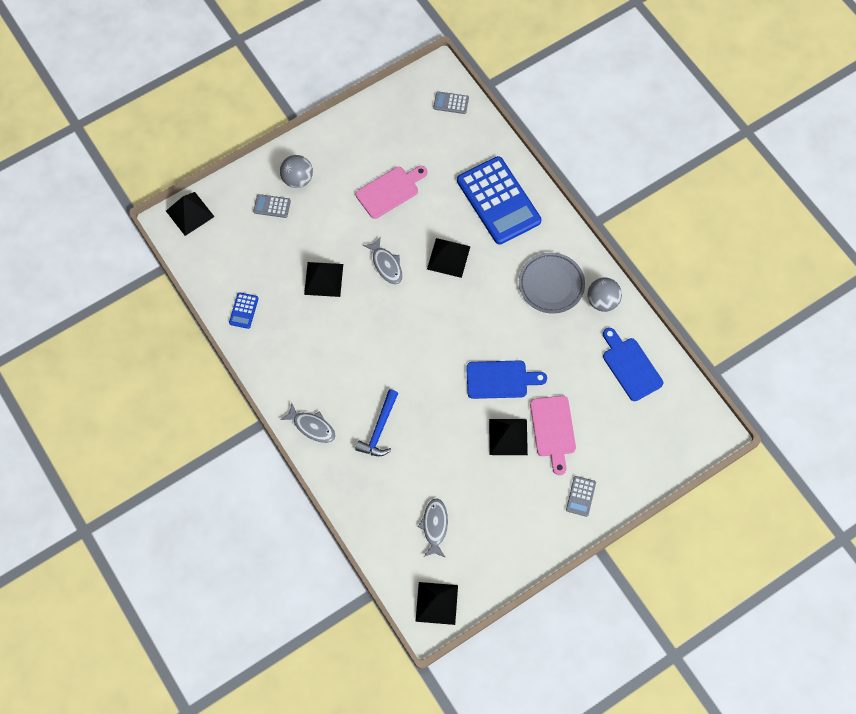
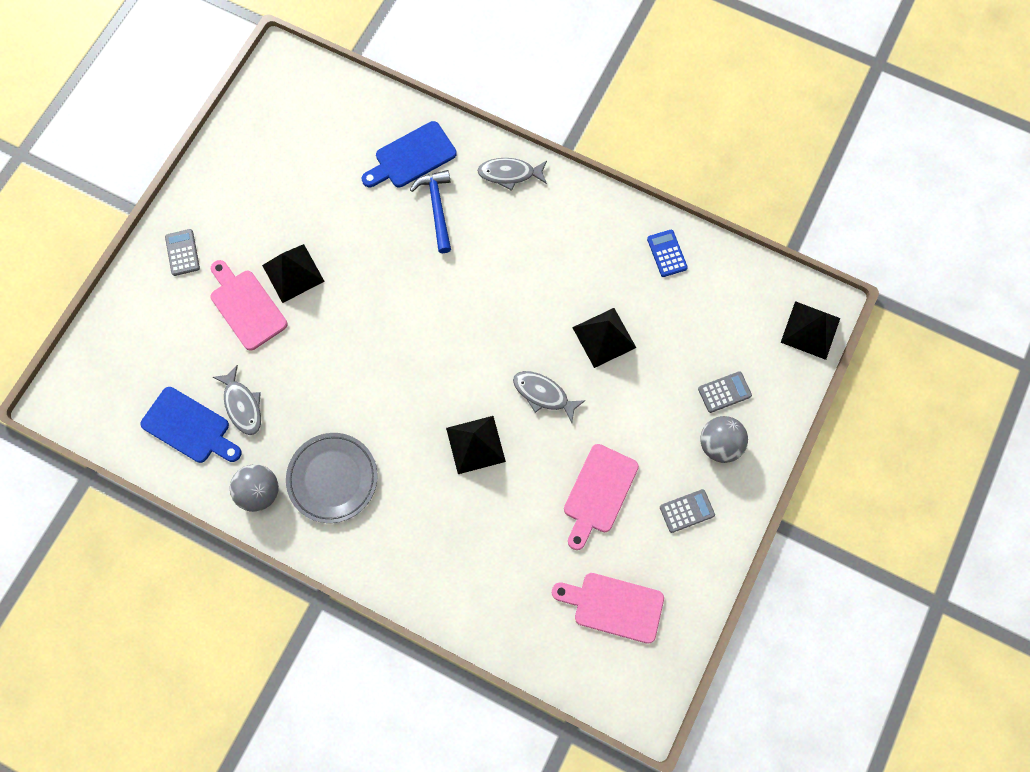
camera: 150 degrees right, 5 degrees up
black pyramid [415,582,458,625] -> none
grey fish [418,498,448,558] -> grey fish moved to [213,365,261,435]
grey calculator [433,91,469,114] -> grey calculator moved to [660,489,715,533]
blue calculator [457,156,541,245] -> none
blue cutting board [466,360,547,399] -> blue cutting board moved to [362,121,457,187]
none -> pink cutting board [552,573,664,644]

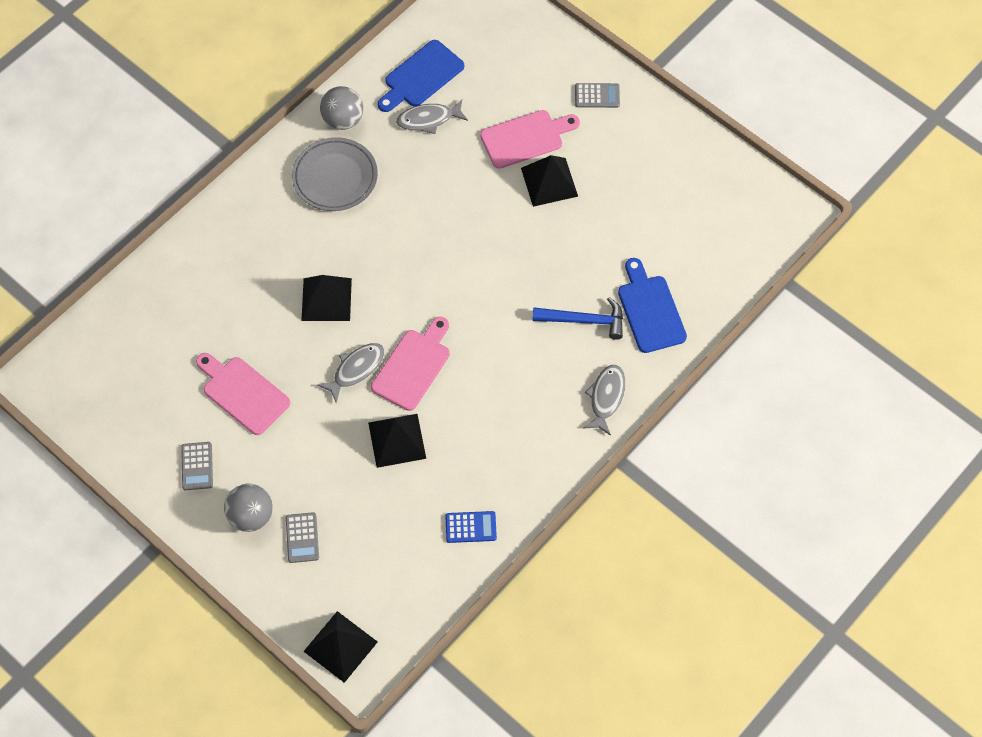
camera: 105 degrees right, 10 degrees down
pink cutting board [552,573,664,644] -> pink cutting board moved to [371,317,450,411]

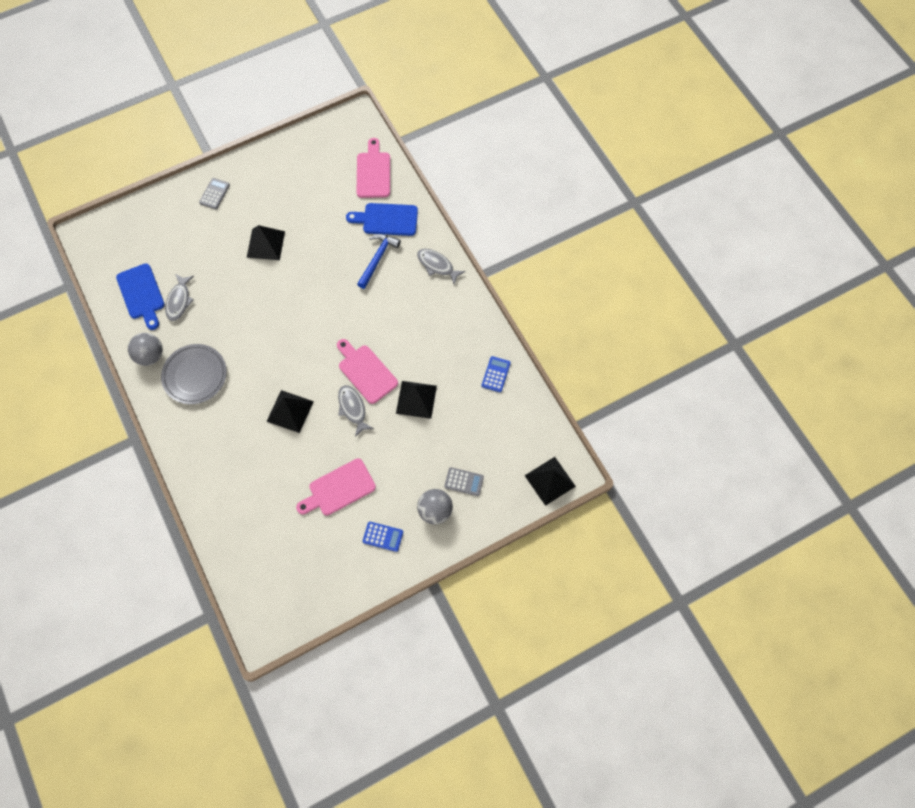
camera: 70 degrees left, 5 degrees up
grey calculator [181,442,213,490] -> blue calculator [363,522,403,552]
pink cutting board [480,110,580,169] -> pink cutting board moved to [357,138,390,198]

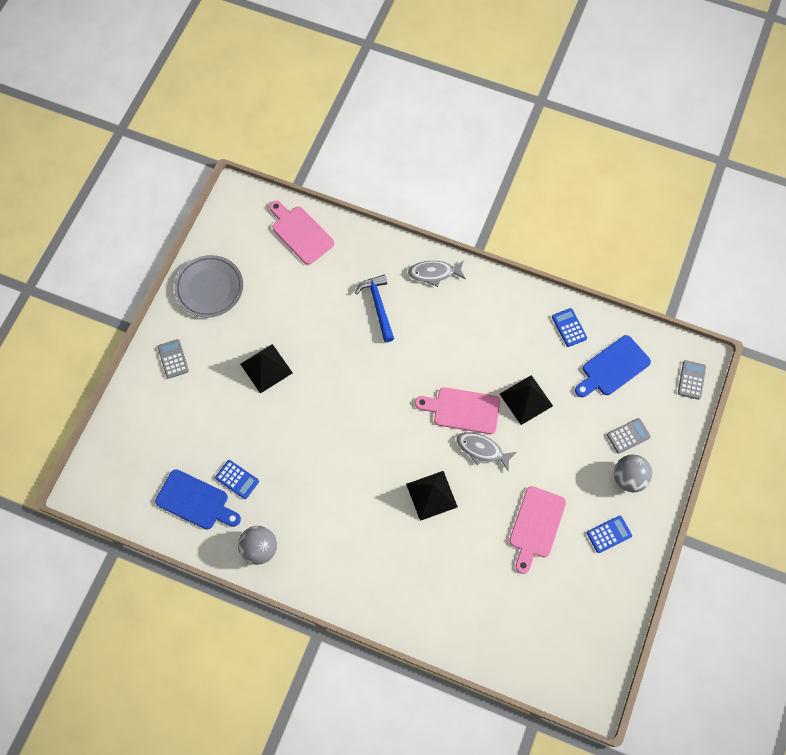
camera: 40 degrees left, 0 degrees up
grey plate [161,344,227,404] -> grey plate moved to [174,255,243,318]
grey fish [165,274,194,321] -> blue calculator [215,460,259,499]
blue cutting board [346,203,418,236] -> blue cutting board moved to [575,335,651,397]
black pyramid [525,457,576,506] -> grey calculator [678,360,706,400]

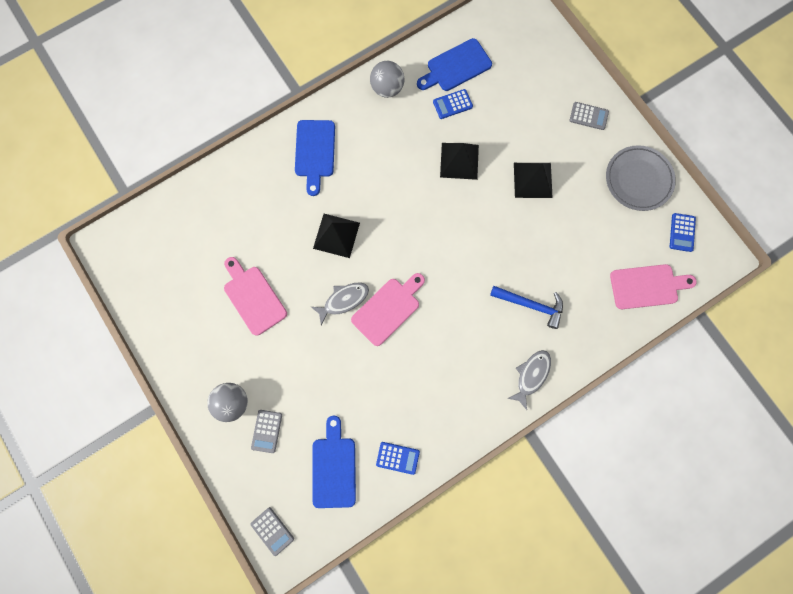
camera: 125 degrees right, 10 degrees up
black pyramid [500,375,553,425] -> black pyramid moved to [440,143,479,180]
blue calculator [587,516,632,553] -> blue calculator moved to [670,213,696,252]
none -> blue cutting board [295,120,335,196]

